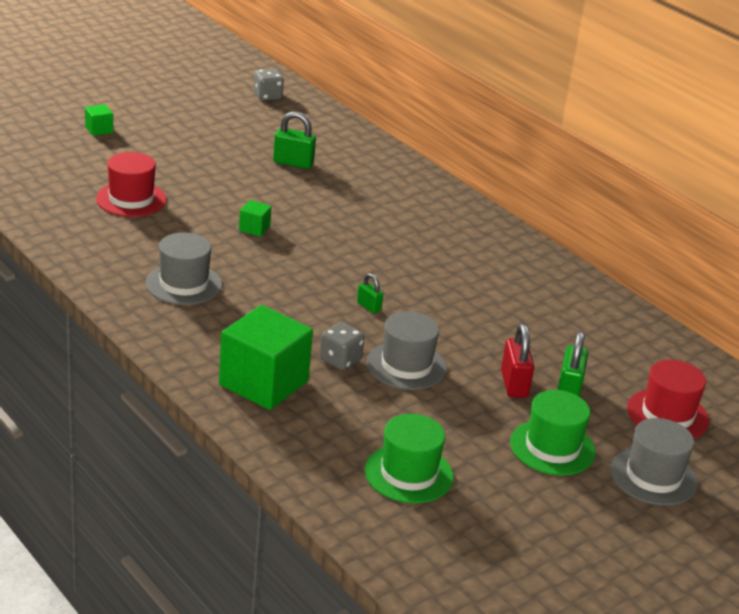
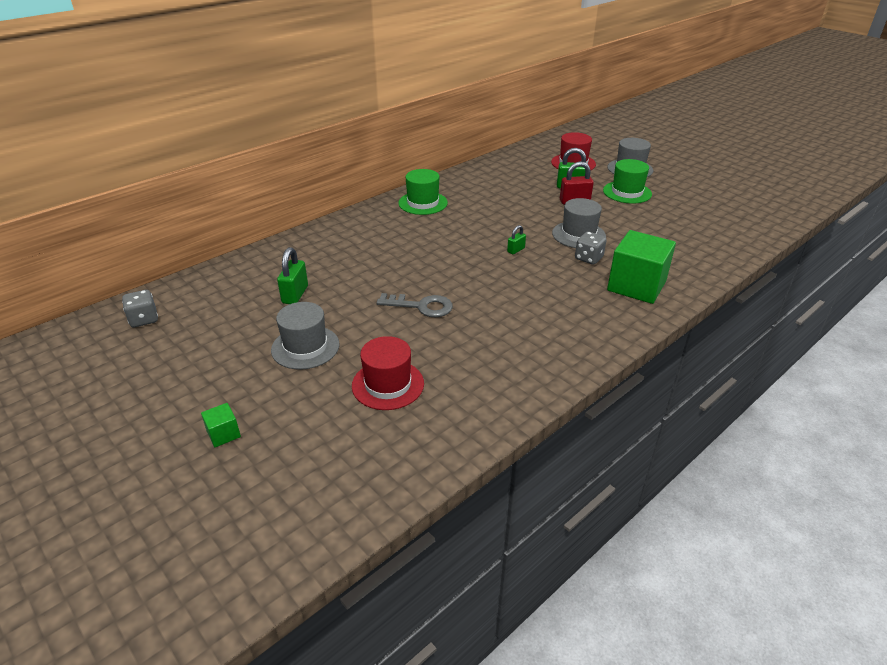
camera: 90 degrees left, 5 degrees up
grey hat [146,233,222,305] -> grey hat moved to [271,302,339,370]
green cube [239,200,272,237] -> grey key [377,293,453,317]
green hat [365,414,454,503] -> green hat moved to [398,169,448,215]

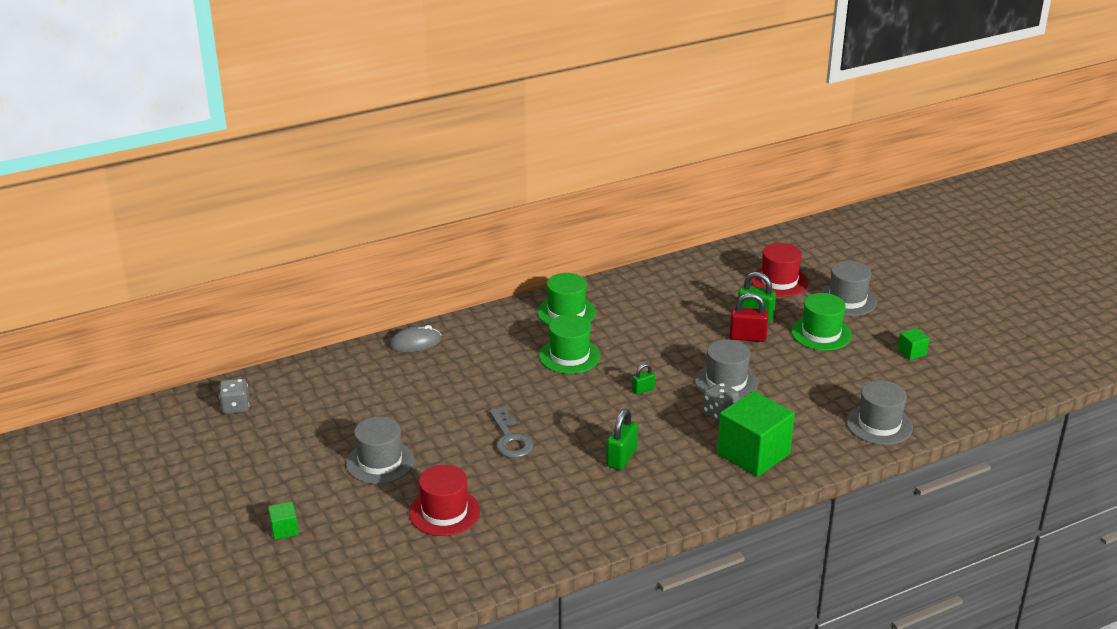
camera: 15 degrees right, 5 degrees down
green padlock [277,247,308,304] -> green padlock moved to [606,408,638,470]
grey key [377,293,453,317] -> grey key turned 45 degrees clockwise [489,407,534,458]
none -> grey mouse [389,325,441,353]
none -> green hat [539,315,600,374]
none -> grey hat [846,380,913,445]
none -> green cube [898,328,929,360]

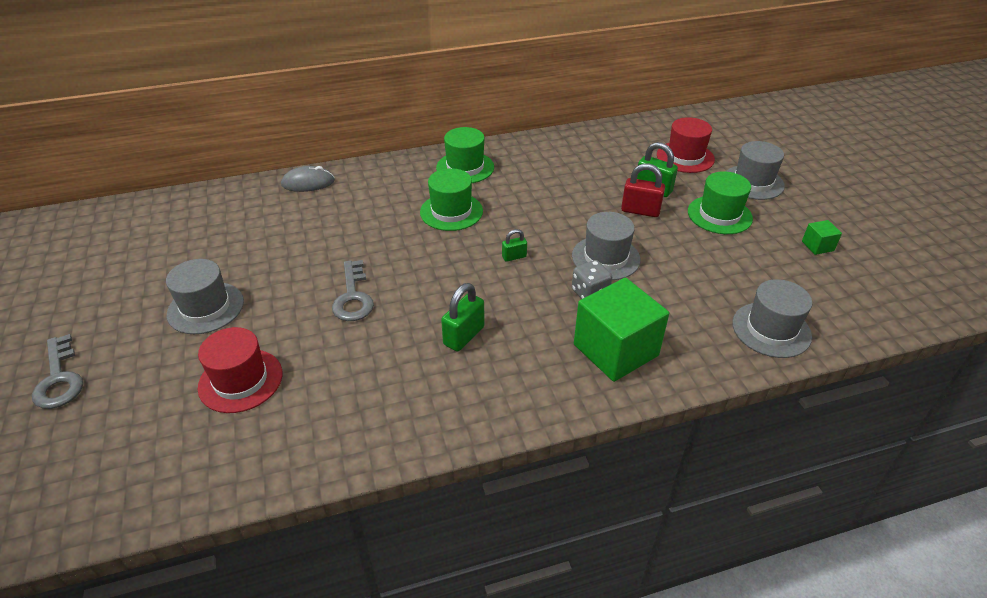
camera: 10 degrees right, 10 degrees up
grey dice [219,378,249,414] -> none
green cube [268,502,298,540] -> grey key [32,334,83,409]

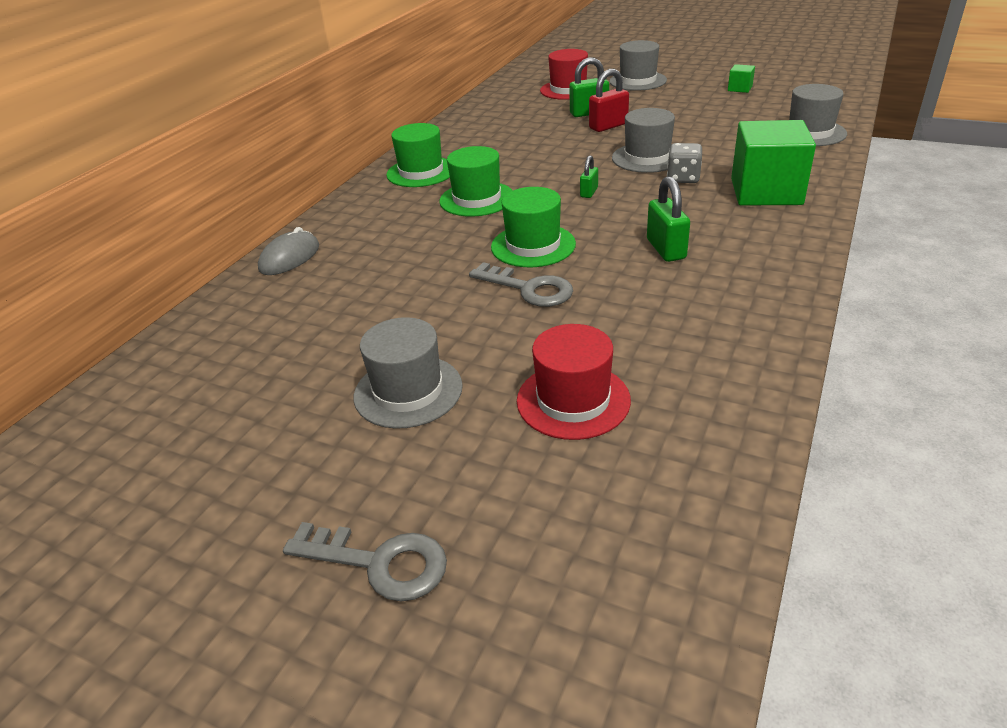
camera: 45 degrees left, 5 degrees down
green hat [688,171,753,234] -> green hat moved to [491,187,576,267]

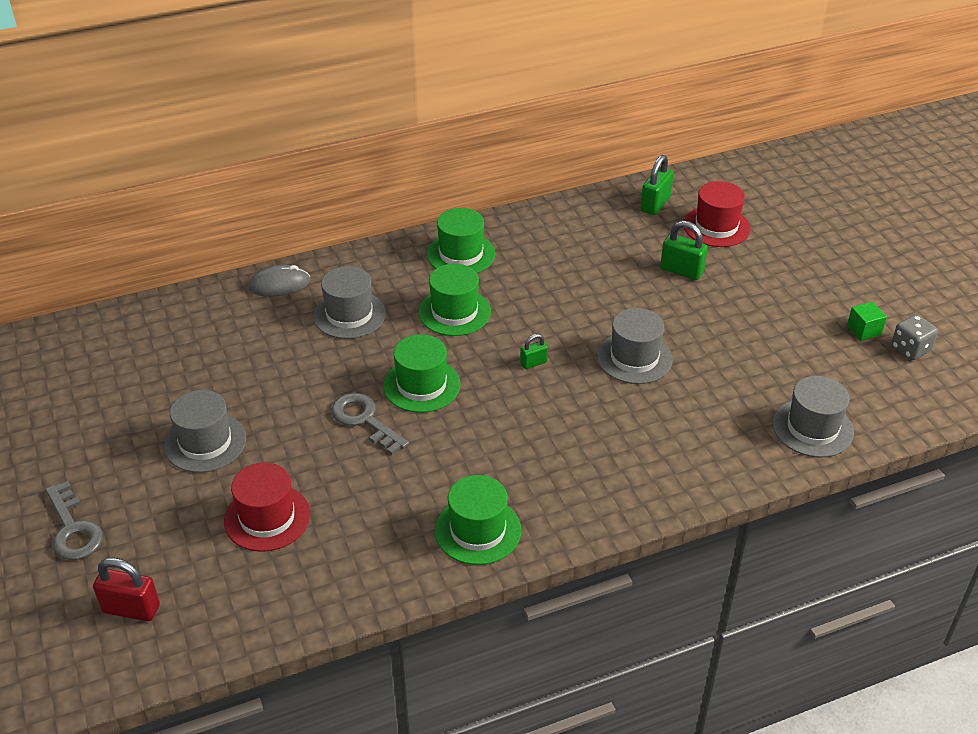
camera: 40 degrees right, 5 degrees up
grey key [469,262,573,307] -> grey key turned 150 degrees clockwise [331,393,409,455]
red padlock [589,69,629,132] -> red padlock moved to [93,558,160,621]
grey hat [609,40,667,91] -> grey hat moved to [313,266,386,339]
green padlock [647,176,690,262] -> green padlock moved to [640,155,674,215]
grey dice [667,143,702,183] -> grey dice moved to [891,315,938,360]
green cube [731,120,816,206] -> none
none -> green hat [435,475,521,565]

